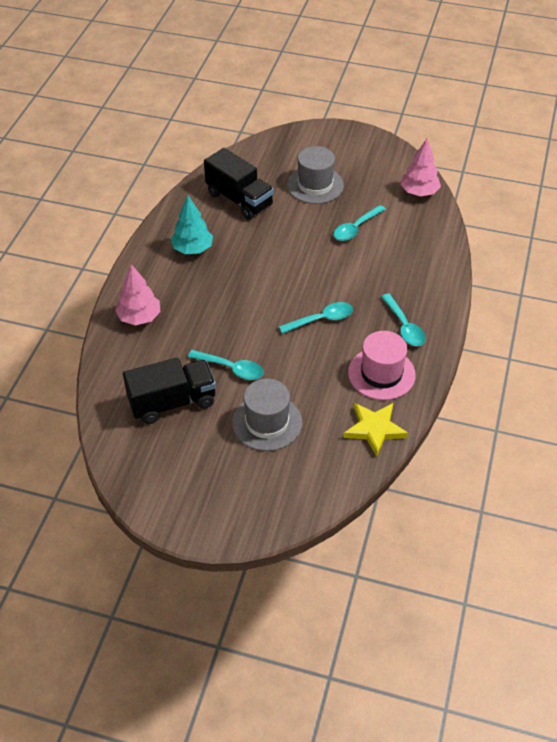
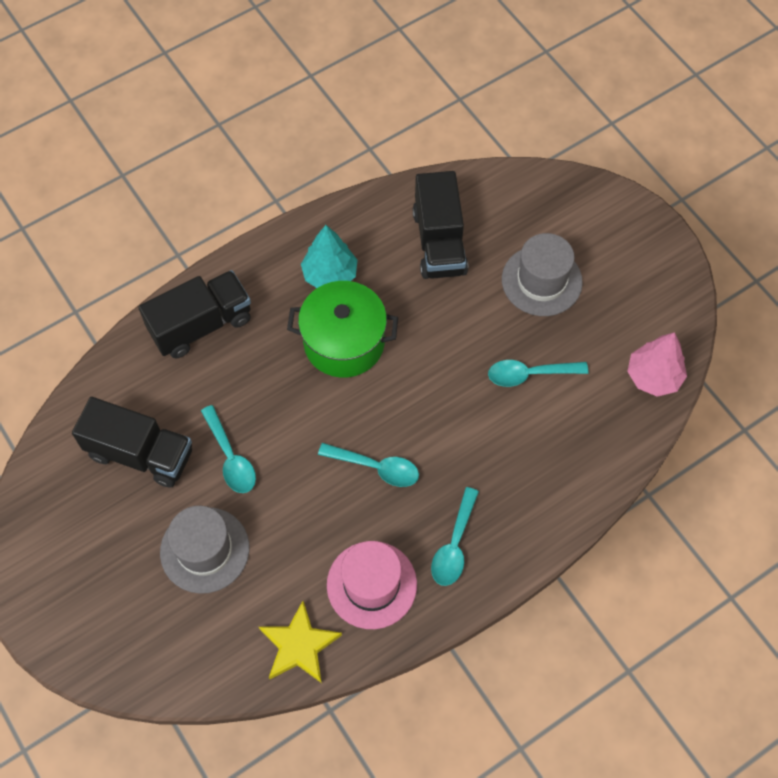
camera: 40 degrees right, 15 degrees up
pink tree [115,264,160,325] -> black truck [138,270,251,358]
none -> green pot [287,281,398,378]

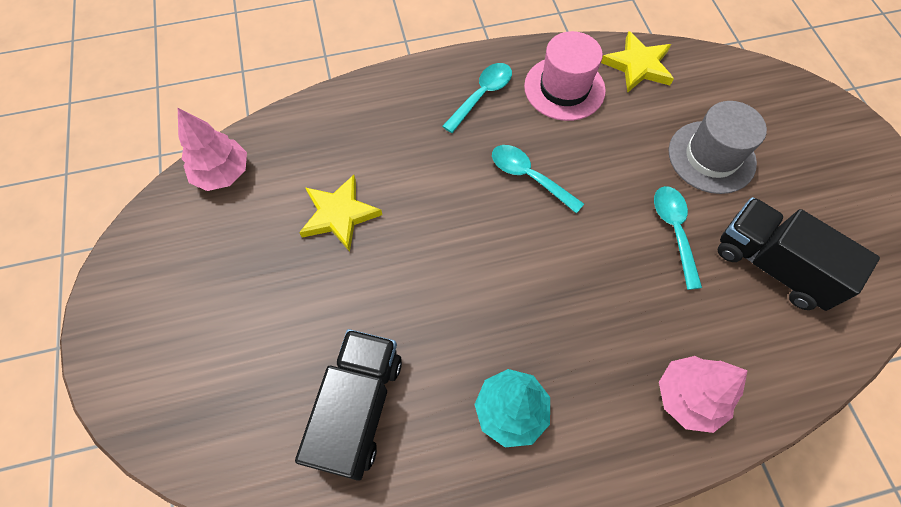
camera: 160 degrees left, 0 degrees up
black truck [138,270,251,358] -> pink tree [659,356,748,433]
green pot [287,281,398,378] -> none
turquoise spoon [488,360,588,387] -> yellow star [299,175,382,252]
grey hat [502,233,583,316] -> none

